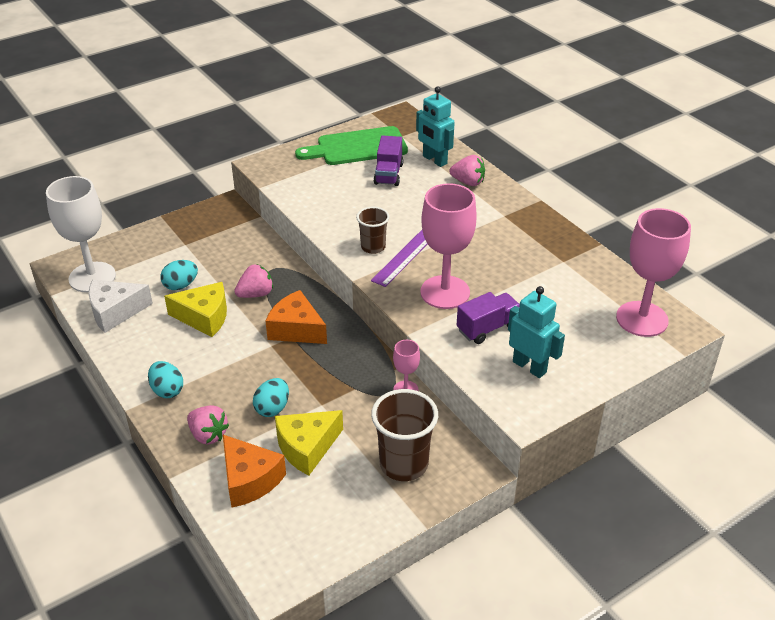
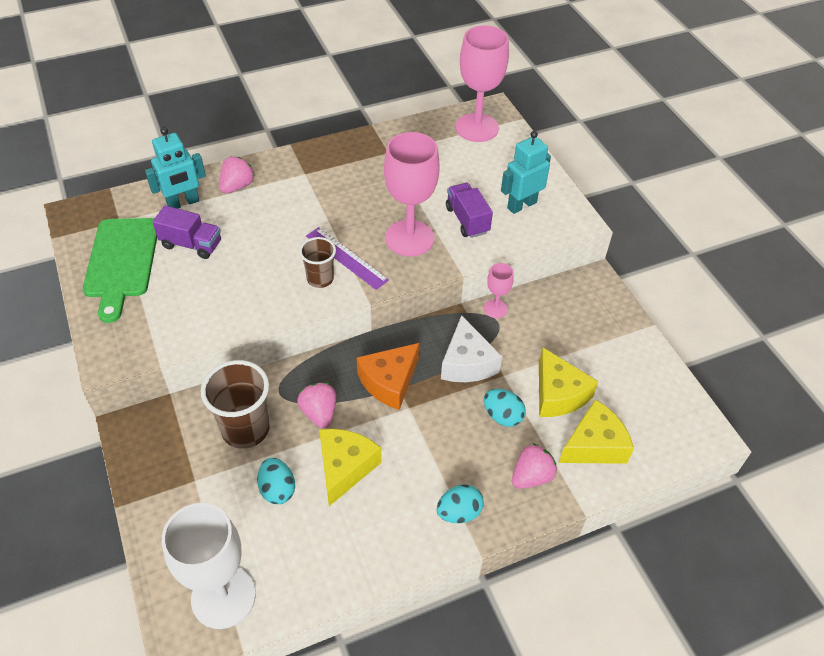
camera: 80 degrees left, 10 degrees up
white cheese [89,280,153,333] -> white cheese moved to [441,315,502,382]
orange cheese [223,435,286,508] -> yellow cheese [559,399,634,464]
brown cup [371,389,438,481] -> brown cup moved to [201,360,270,449]

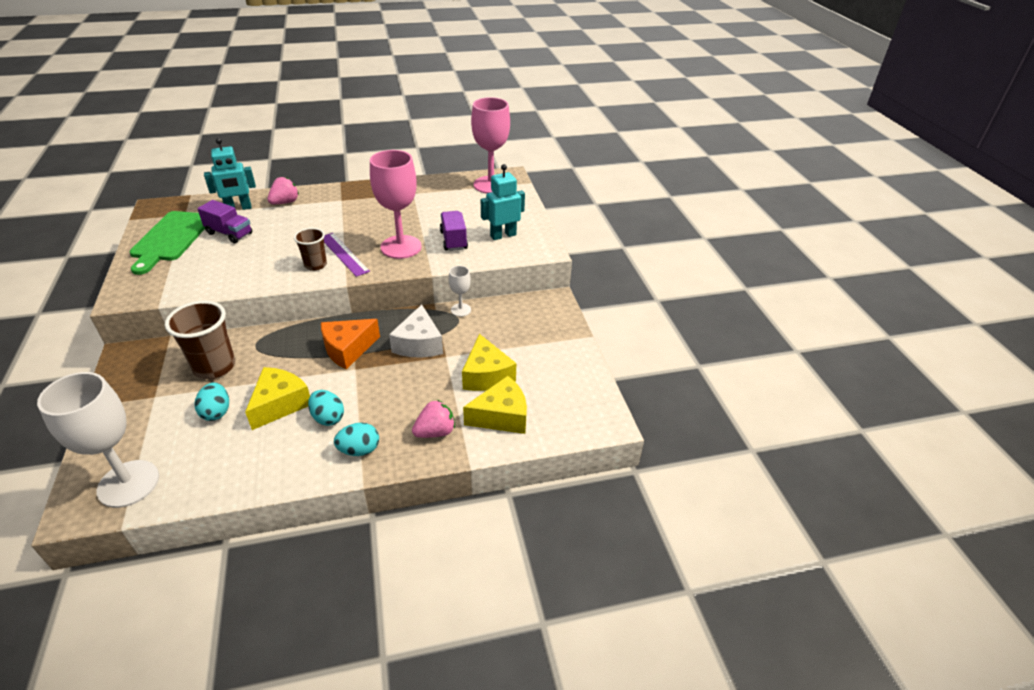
camera: 10 degrees right, 10 degrees down
pink strawberry [297,383,336,428] -> none
pink goblet [484,263,514,318] -> white goblet [449,266,471,317]
turquoise egg [484,389,526,427] -> turquoise egg moved to [308,390,344,426]

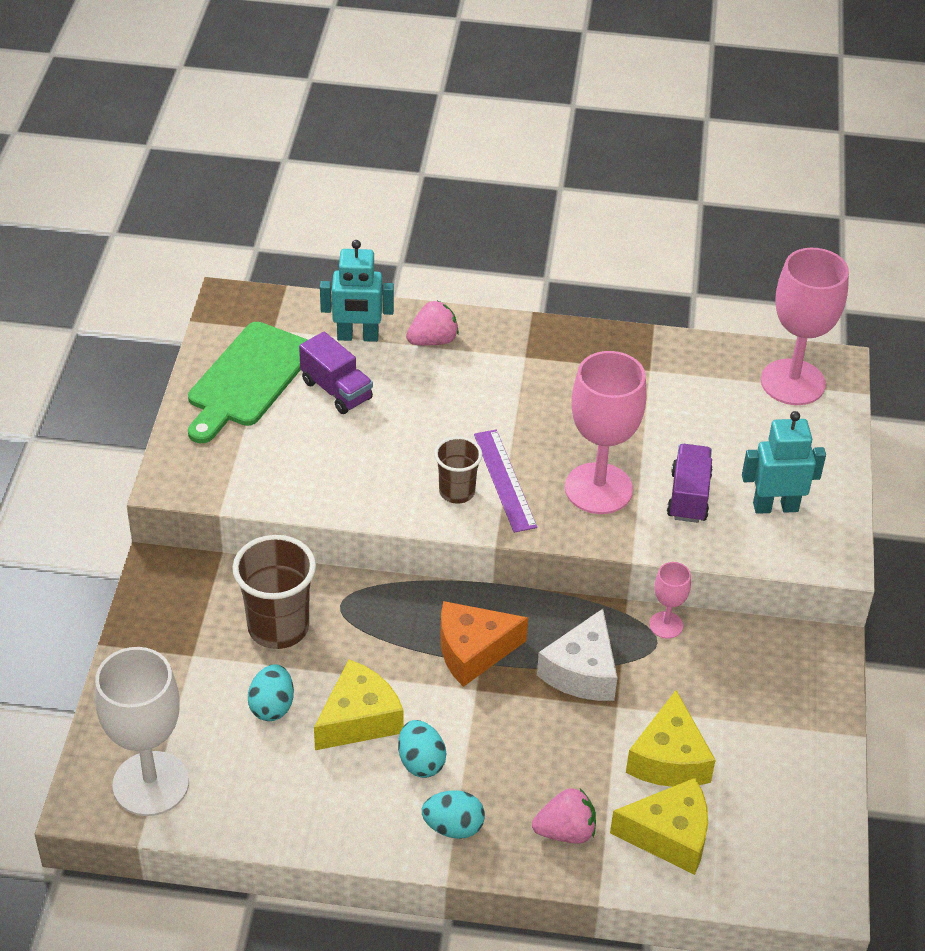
camera: 20 degrees right, 5 degrees up
white goblet [449,266,471,317] -> pink goblet [649,562,691,639]

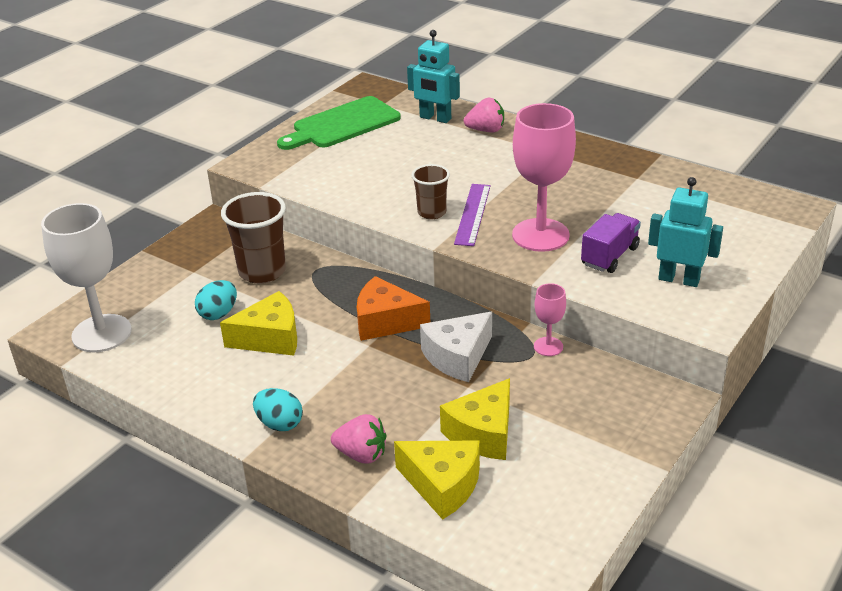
camera: 30 degrees right, 10 degrees down
purple truck [299,332,373,414] -> none
turquoise egg [398,720,446,778] -> none
pink goblet [761,248,849,405] -> none

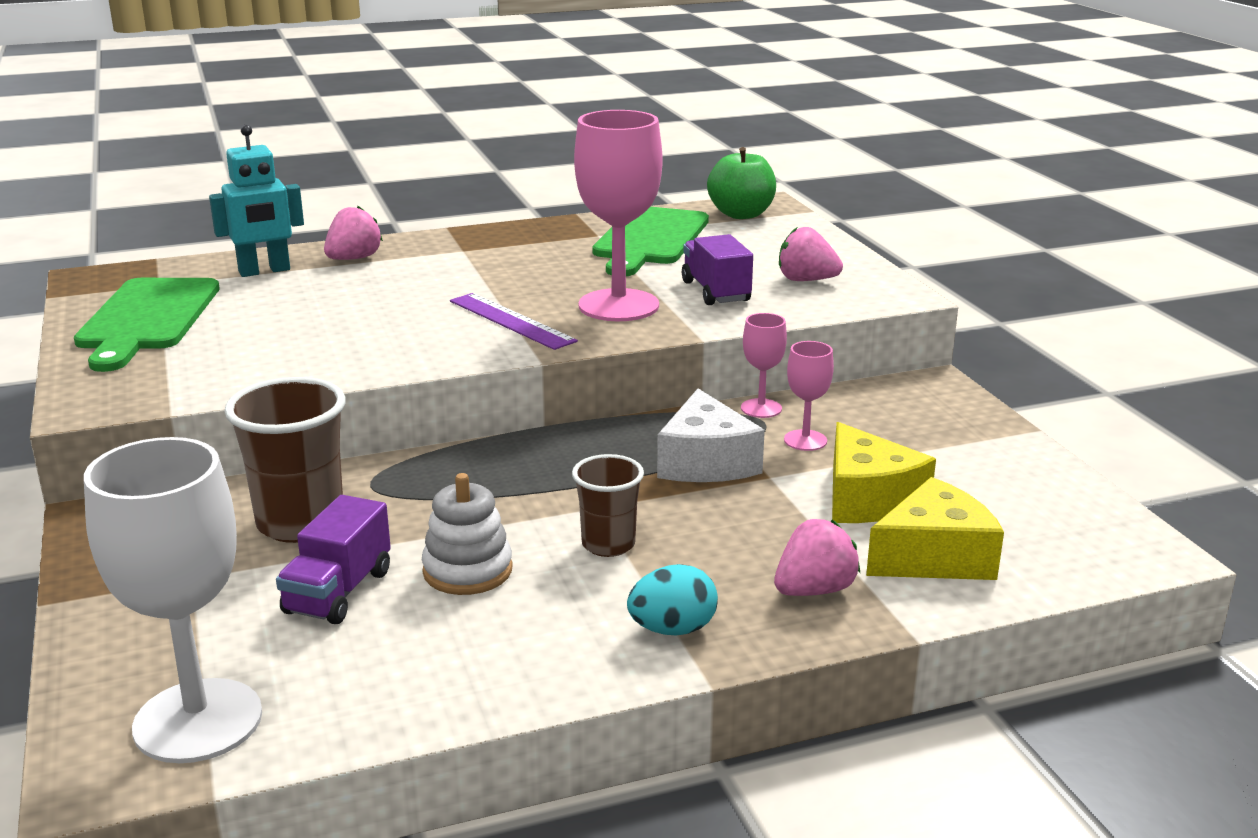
camera: 55 degrees left, 10 degrees down
turquoise egg [195,280,237,320] -> purple truck [276,495,391,624]
yellow cheese [220,291,297,356] -> white stacking toy [422,473,512,595]
orange cheese [357,276,430,341] -> none
brown cup [411,164,450,219] -> brown cup moved to [572,454,644,557]
turquoise robot [648,177,723,287] -> pink strawberry [779,227,843,281]
none -> green cutting board [593,207,709,276]
none -> green apple [707,147,776,219]
none -> pink goblet [784,341,834,451]

